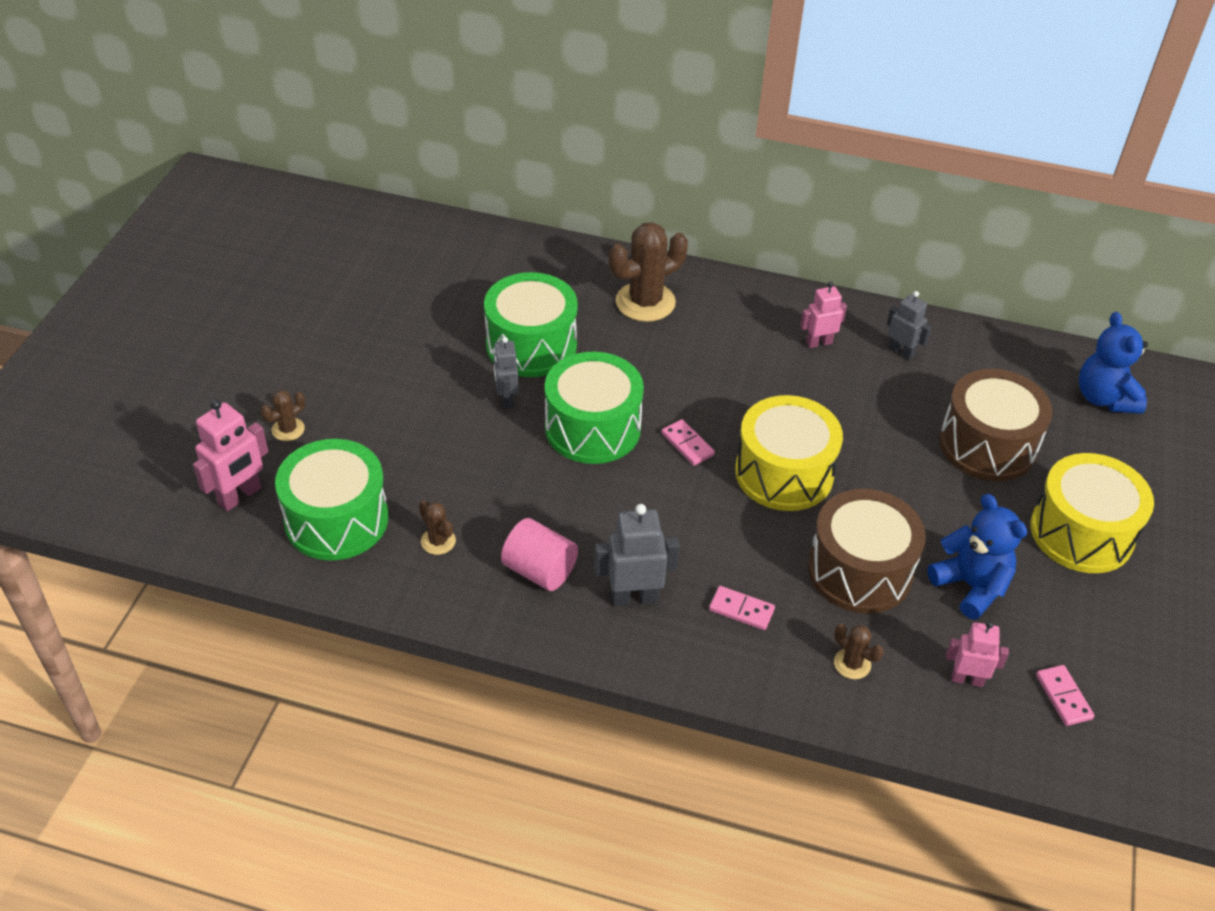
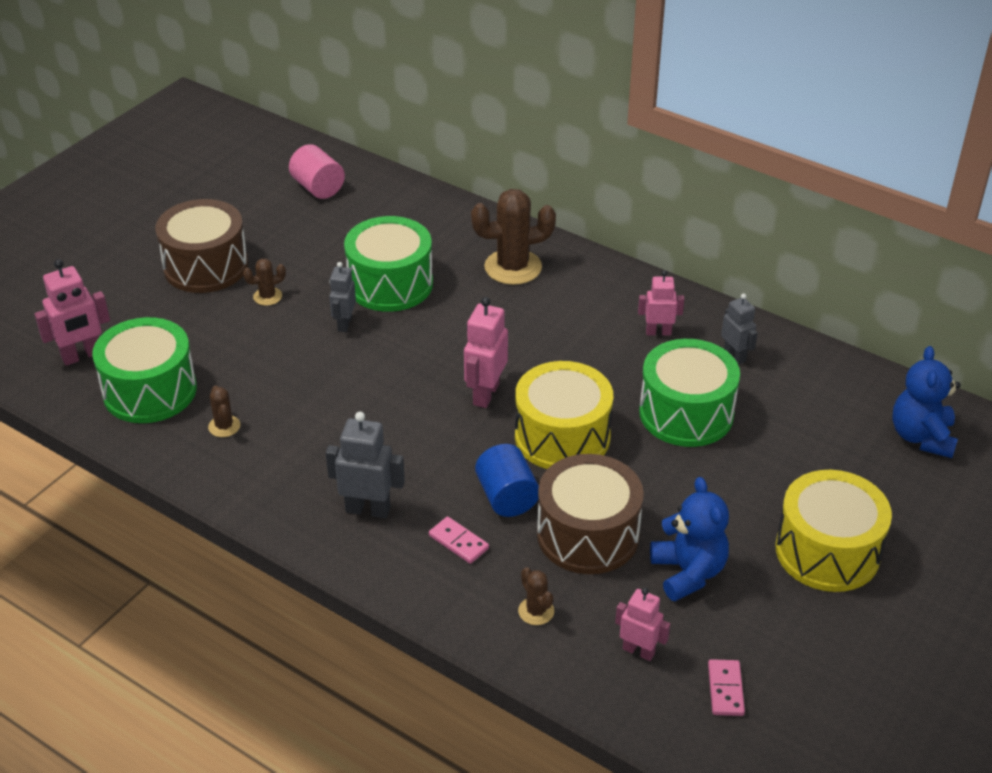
camera: 20 degrees right, 5 degrees down
brown cactus [261,390,305,441] -> brown cactus moved to [243,259,286,306]
pink cylinder [501,518,578,591] -> pink cylinder moved to [289,144,345,199]
green drum [545,352,644,464] -> green drum moved to [639,339,740,447]
pink domino [661,419,715,466] -> pink robot [464,297,508,408]
brown drum [939,369,1053,481] -> brown drum moved to [155,199,248,293]
none -> blue cylinder [475,444,539,517]

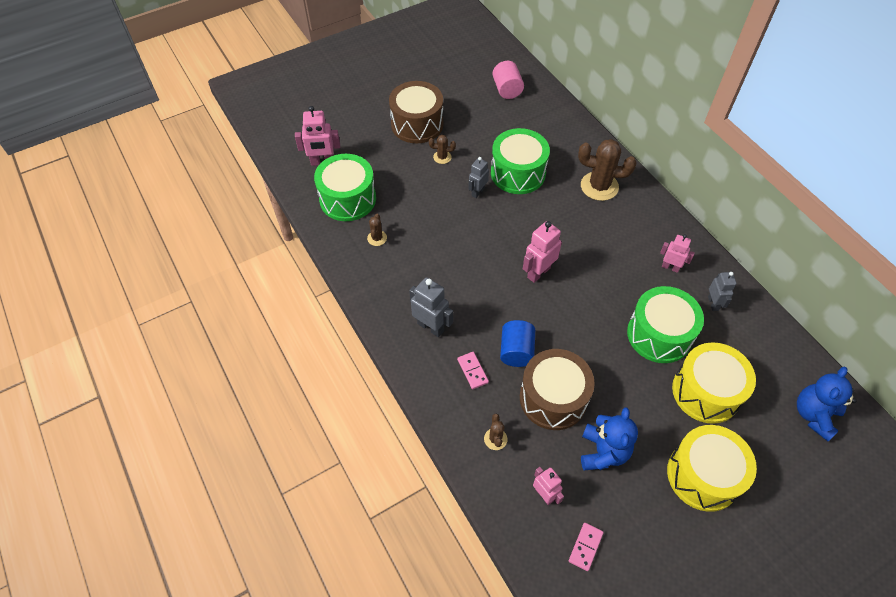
camera: 25 degrees right, 15 degrees up
yellow drum [515,361,613,469] -> yellow drum moved to [672,342,756,424]

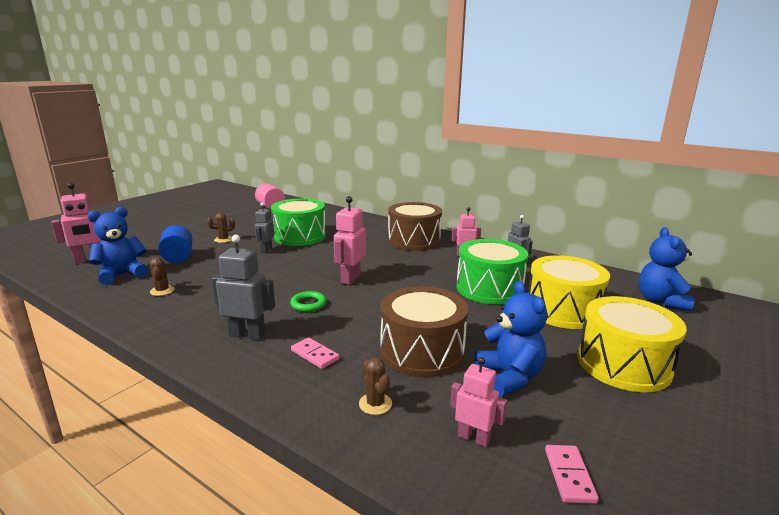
camera: 25 degrees left, 35 degrees down
green drum [314,154,376,221] -> blue teddy bear [87,207,148,285]
brown drum [389,81,443,143] -> brown drum moved to [388,202,442,251]
blue cylinder [500,320,535,367] -> blue cylinder moved to [158,225,192,263]
brown cactus [578,139,636,201] -> none
none -> green ring [290,291,326,312]

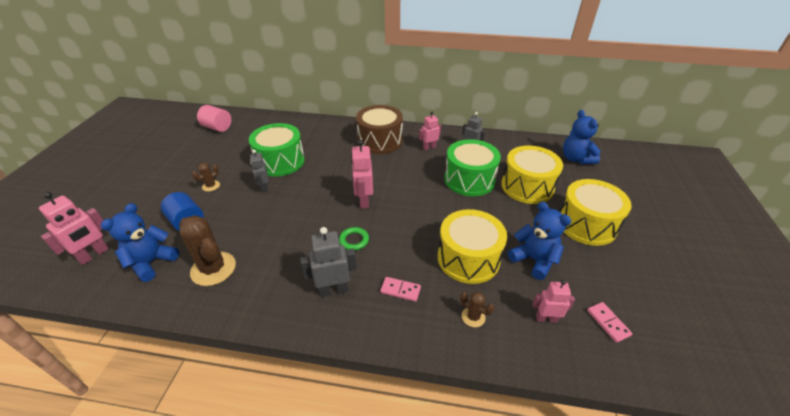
camera: 25 degrees left, 20 degrees up
brown cactus [150,257,175,296] -> brown cactus [179,215,236,286], size x2.03
brown drum [380,286,468,378] -> yellow drum [438,209,507,284]

